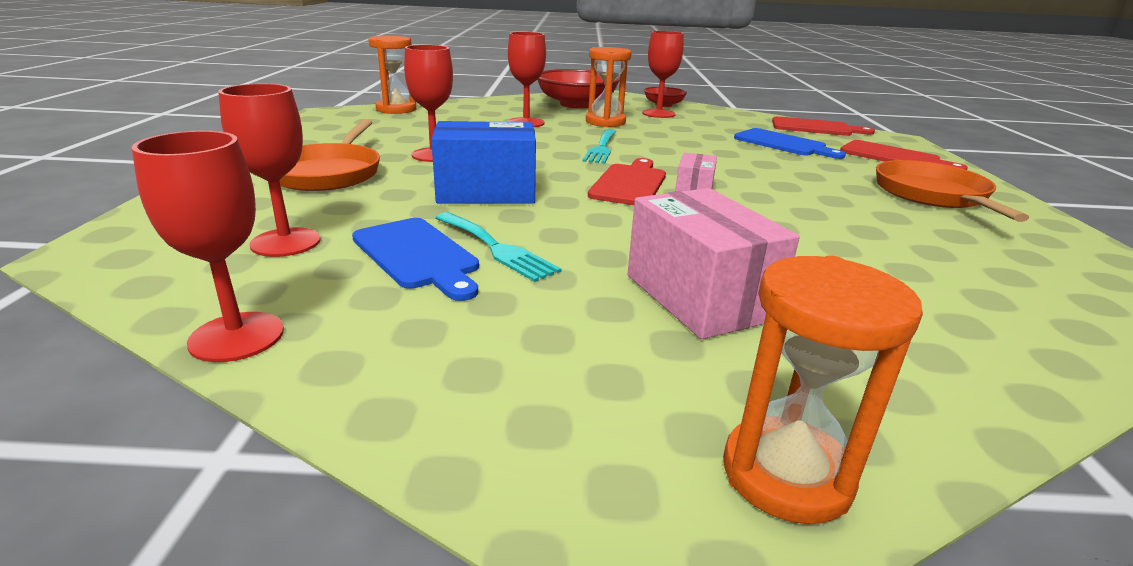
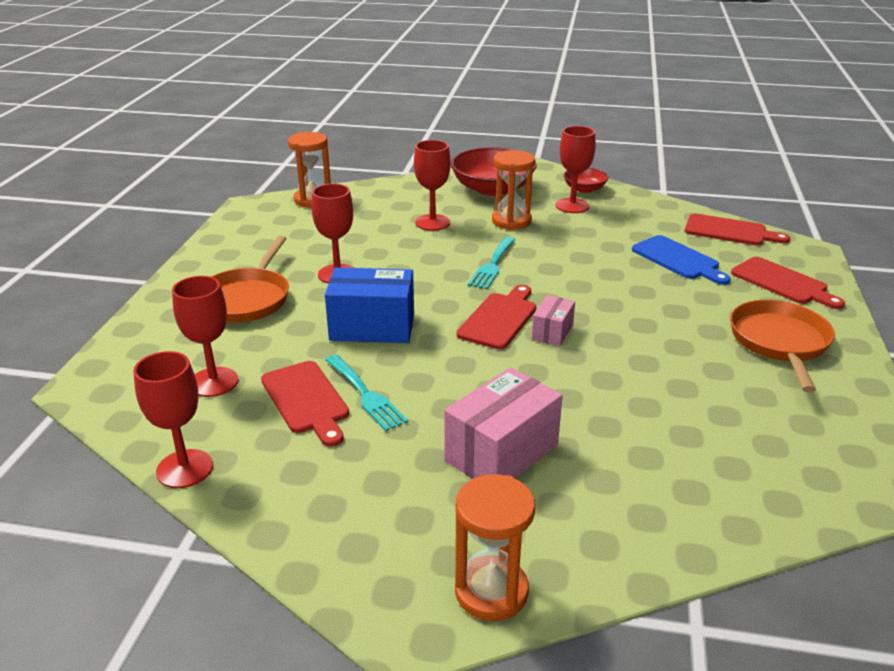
camera: 10 degrees right, 5 degrees up
blue cutting board [352,218,479,301] -> red cutting board [261,361,349,447]
pink box [628,188,800,339] -> pink box turned 60 degrees clockwise [444,367,563,479]

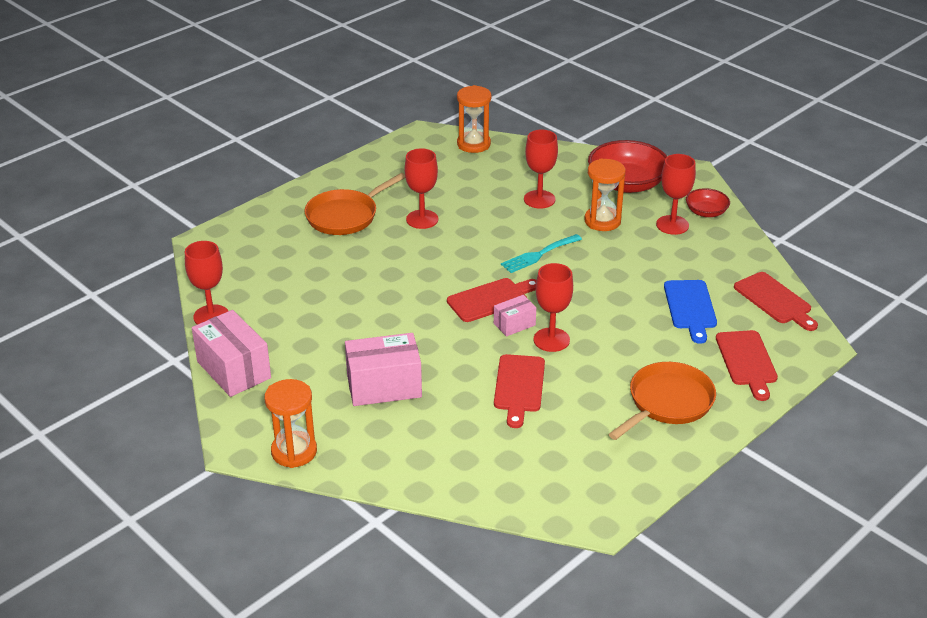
camera: 35 degrees right, 5 degrees up
red goblet [172,276,238,397] -> red goblet moved to [533,263,573,352]
red cutting board [261,361,349,447] -> red cutting board moved to [494,354,545,428]
blue box [325,267,414,343] -> none
turquoise fork [325,355,408,431] -> none
none -> pink box [192,310,271,397]

